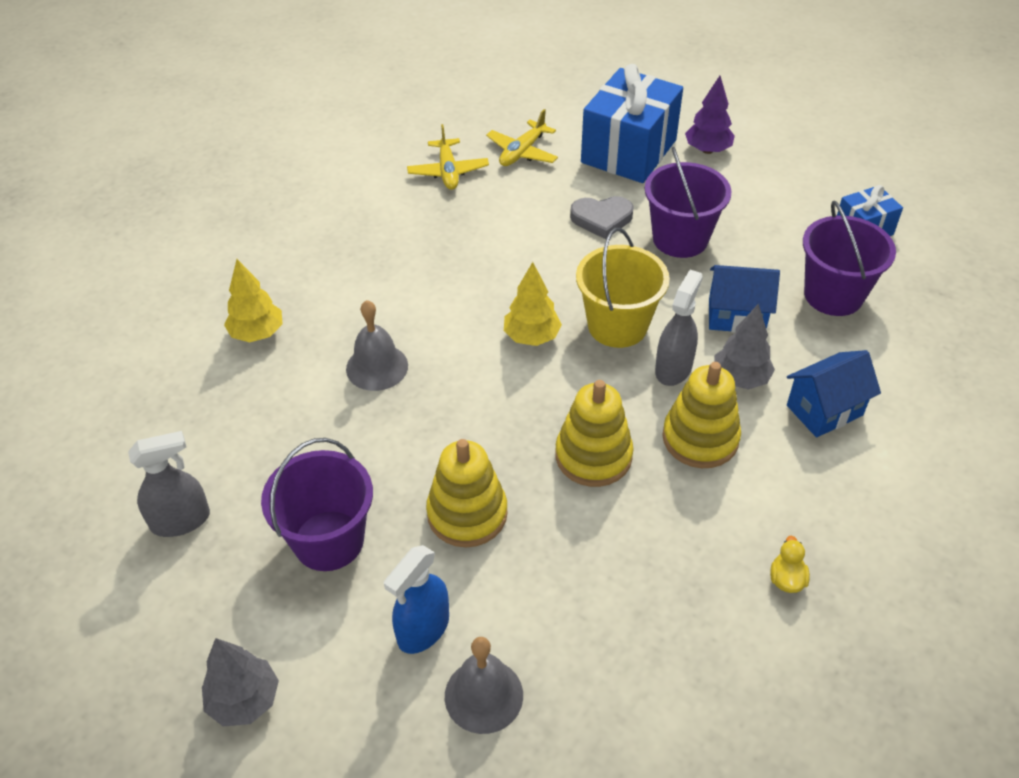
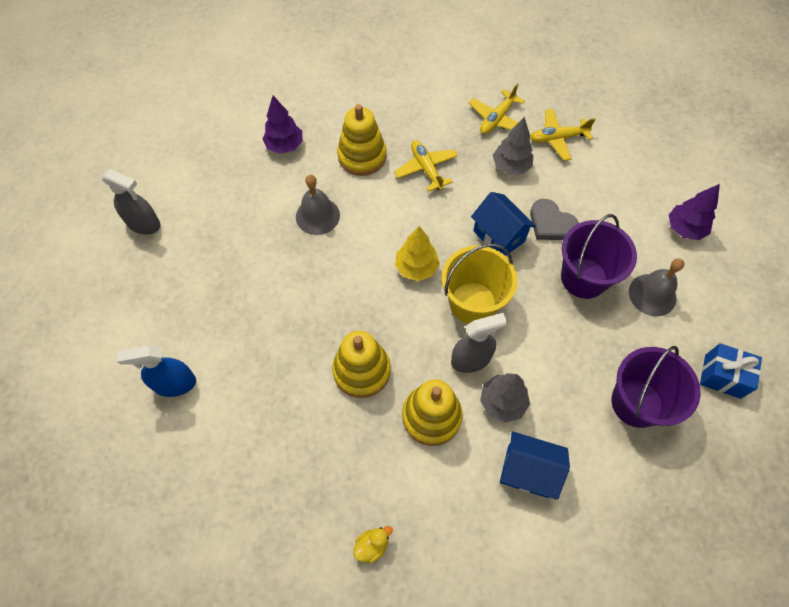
camera: 45 degrees right, 15 degrees up
grey tree [202,638,279,726] -> grey tree moved to [493,117,534,174]
yellow tree [224,259,283,342] -> purple tree [263,96,303,154]
purple bucket [261,438,373,571] -> none
yellow stacking toy [426,439,508,548] -> yellow stacking toy moved to [337,104,387,176]
grey bell [445,637,523,734] -> grey bell moved to [629,258,684,316]
blue gift [581,64,683,183] -> none
blue house [709,265,780,333] -> blue house moved to [471,192,536,256]
none -> yellow plane [394,140,458,192]

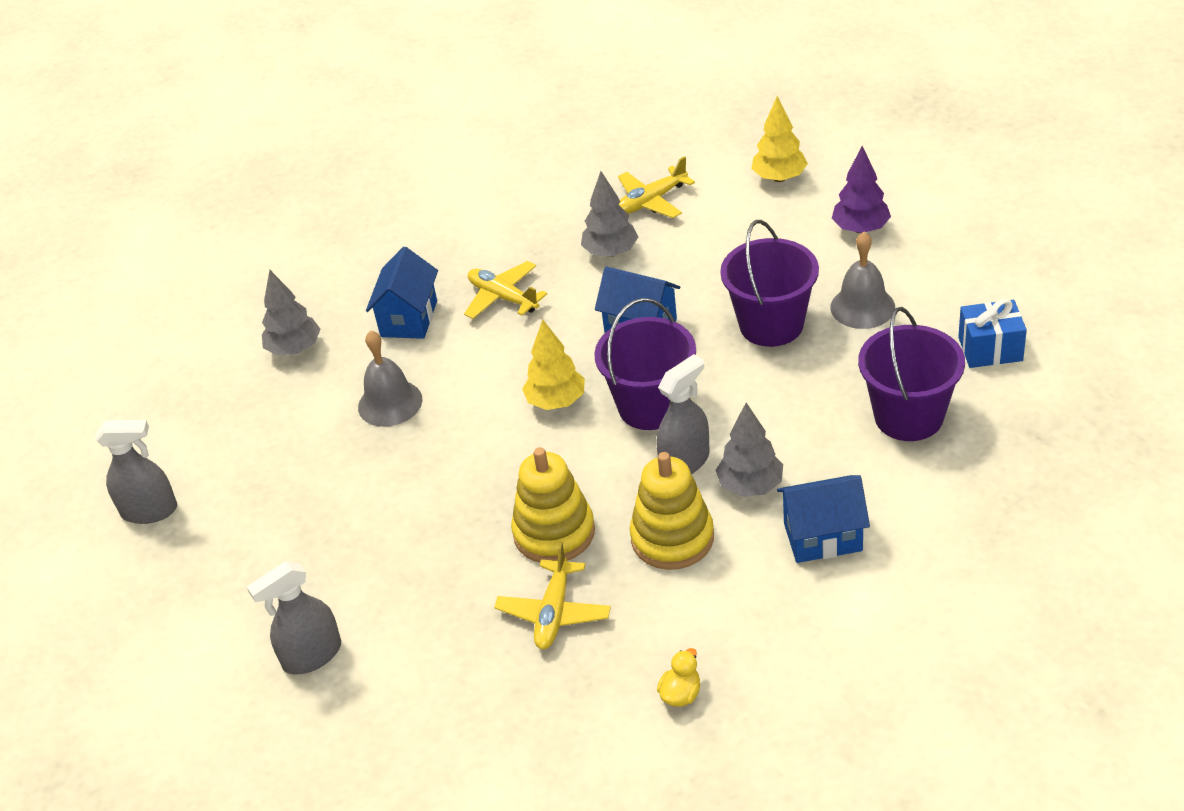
camera: 20 degrees left, 20 degrees down
blue spray bottle [117,345,196,397] -> grey spray bottle [247,562,341,675]
purple tree [263,96,303,154] -> grey tree [262,270,320,356]
yellow stacking toy [337,104,387,176] -> blue house [366,246,438,339]
yellow bucket [442,244,518,324] -> purple bucket [594,298,696,430]
yellow plane [469,83,525,134] -> yellow plane moved to [494,542,611,649]
grey heart [530,199,579,240] -> none
none -> yellow tree [752,96,808,182]

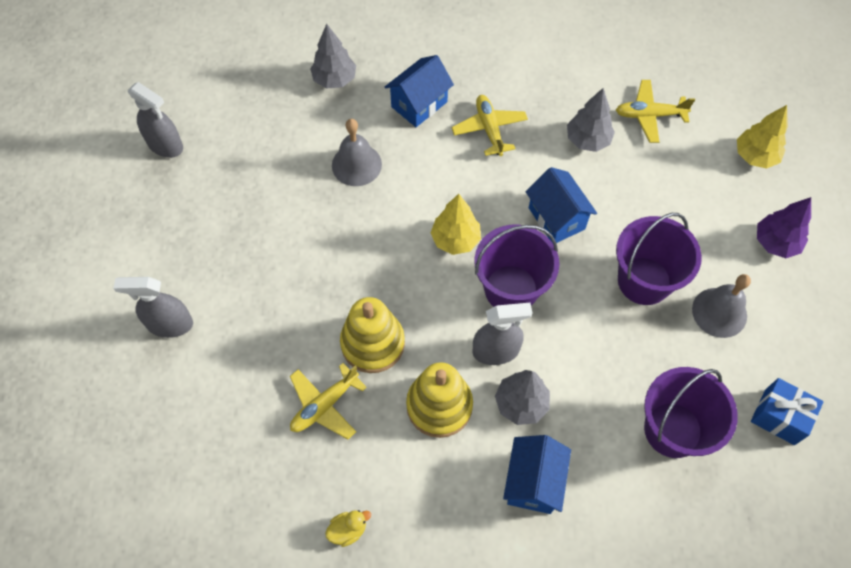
camera: 30 degrees right, 20 degrees up
blue house [777,475,870,563] -> blue house turned 75 degrees clockwise [503,435,571,514]

